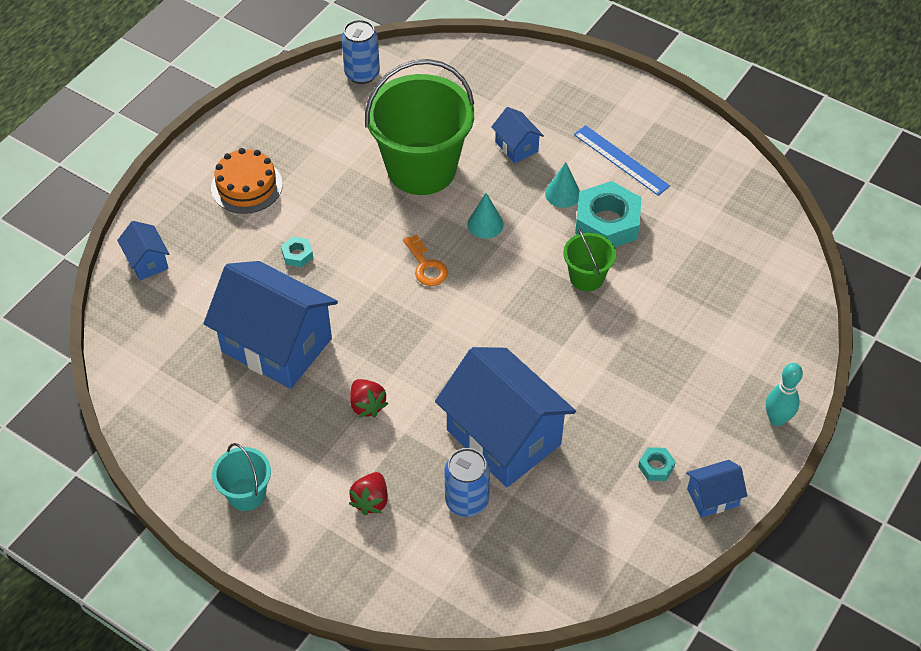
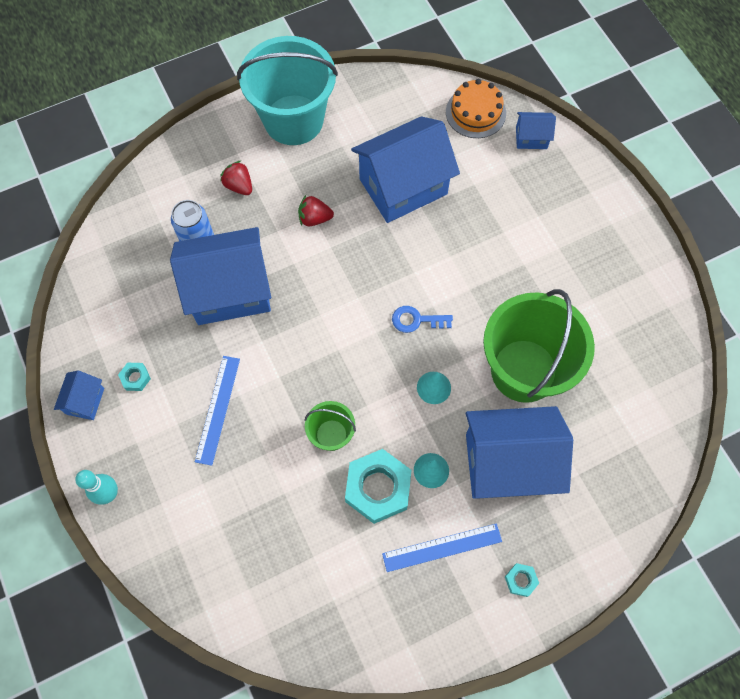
camera: 120 degrees right, 15 degrees up
orange cake [211,148,283,214] -> orange cake moved to [446,79,506,138]
turquoise bucket [212,443,271,511] -> turquoise bucket [237,36,338,145], size x2.13
turquoise nut [281,237,313,267] -> turquoise nut moved to [505,563,539,597]
blue can [341,20,380,84] -> none
orange key [403,234,448,286] -> blue key [392,306,453,333]
blue house [491,107,544,163] -> blue house [466,406,573,499], size x2.23
none -> blue ruler [195,356,240,466]

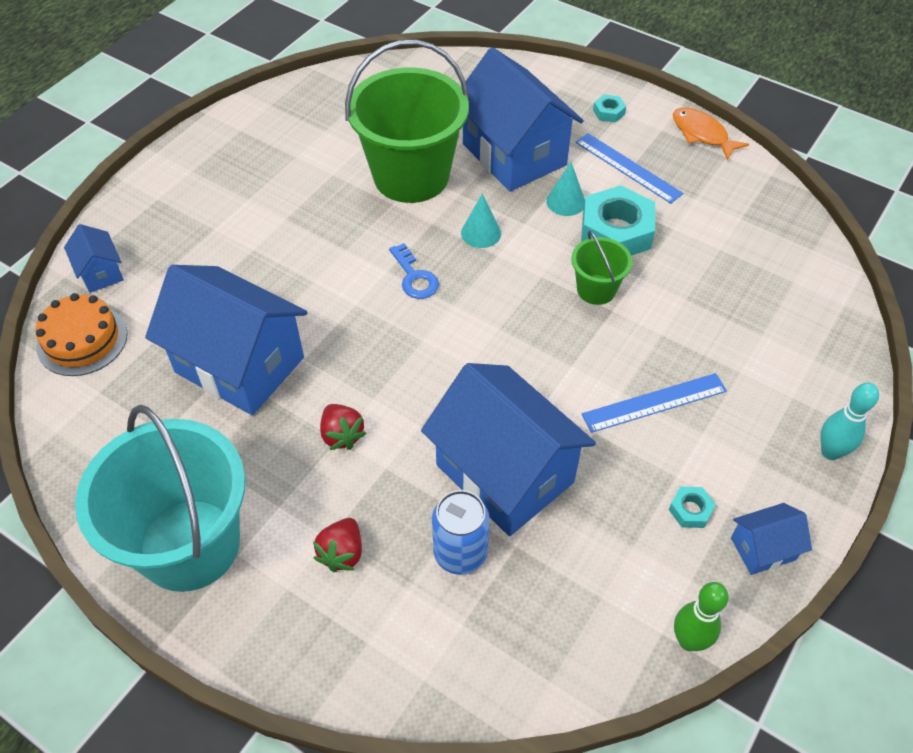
camera: 120 degrees left, 15 degrees down
none -> orange fish [673,107,749,160]
none -> green bowling pin [674,582,729,651]

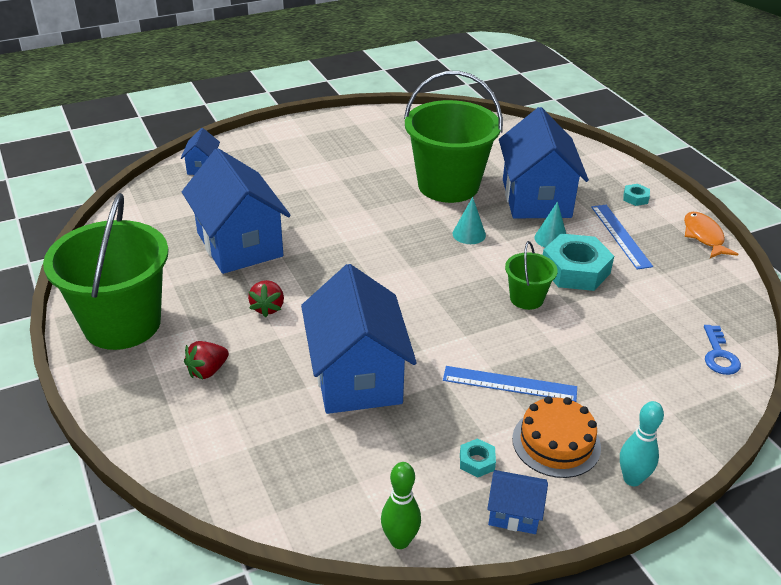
camera: 30 degrees right, 15 degrees down
orange cake [35,293,127,376] -> orange cake moved to [512,396,601,478]
turquoise bucket [75,405,246,592] -> green bucket [43,193,169,350]
blue key [389,243,439,299] -> blue key moved to [704,325,741,375]
blue can [432,490,490,575] -> none

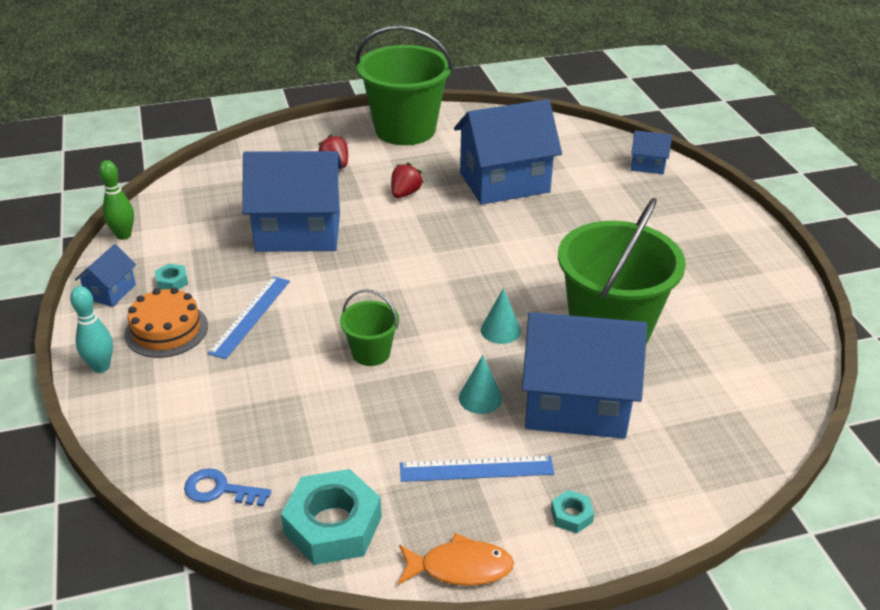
camera: 100 degrees right, 0 degrees up
red strawberry [248,280,284,317] -> red strawberry turned 105 degrees clockwise [391,162,423,198]
turquoise nut [543,233,614,291] -> turquoise nut moved to [281,469,382,565]

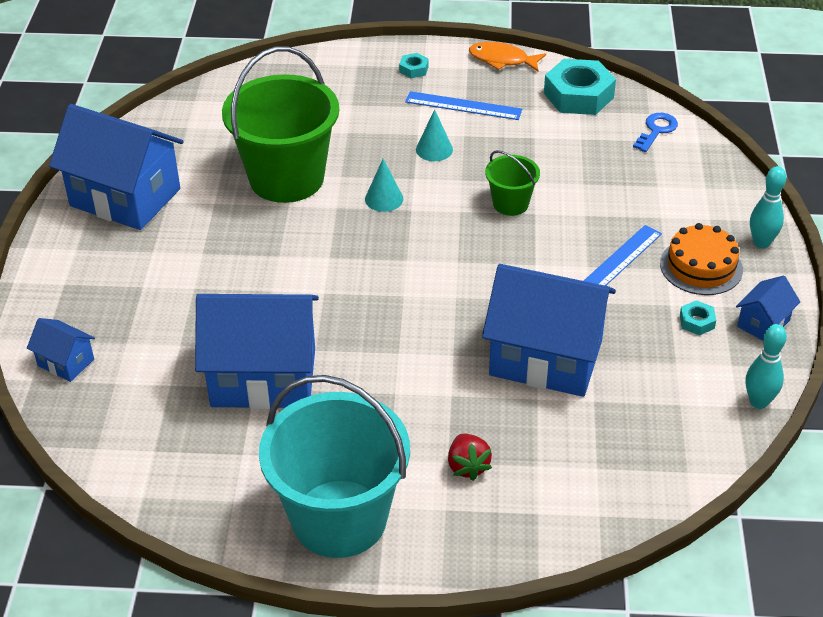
camera: 160 degrees left, 5 degrees up
green bowling pin [99,160,134,240] -> turquoise bowling pin [746,324,787,409]
blue key [184,468,271,507] -> blue key turned 90 degrees counterclockwise [633,113,678,152]
green bucket [356,25,454,145] -> turquoise bucket [259,375,410,558]
red strawberry [391,162,423,198] -> none
blue house [522,312,647,439] -> blue house moved to [49,104,183,230]

